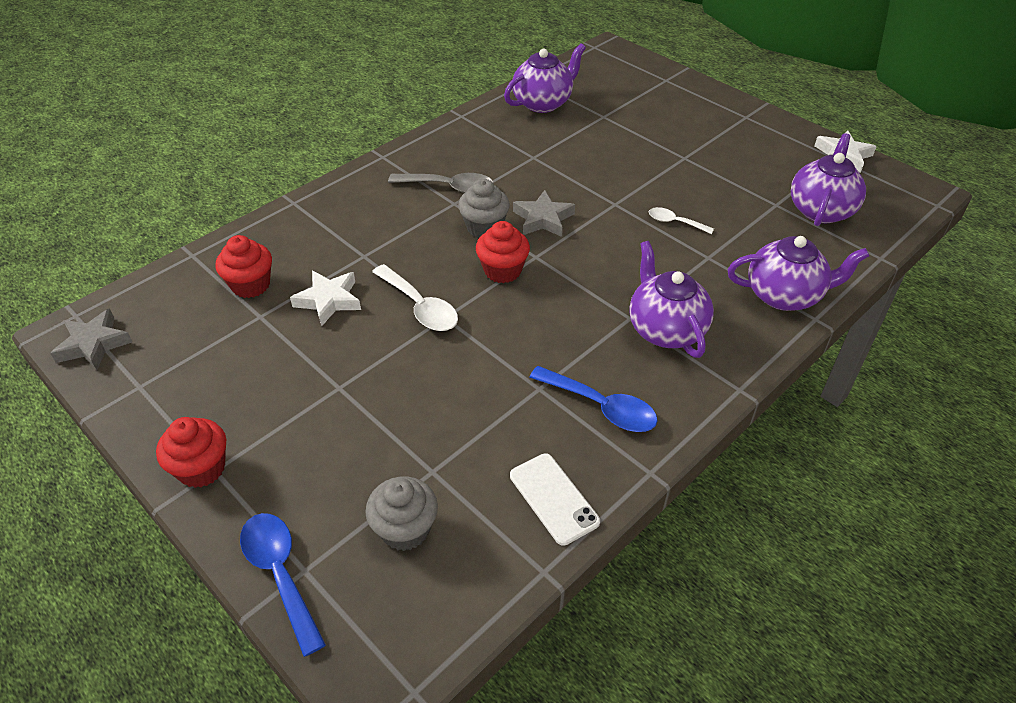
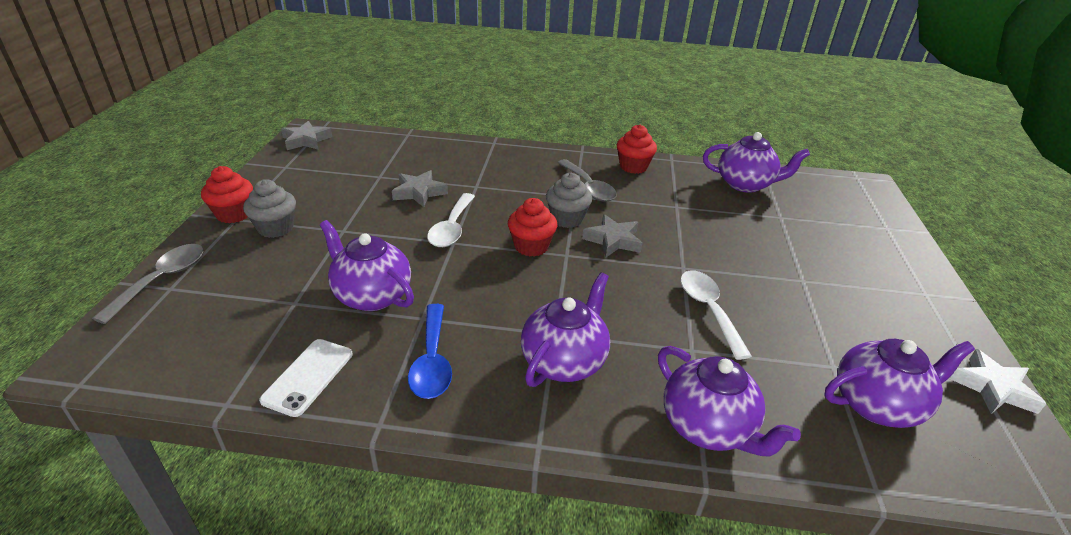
camera: 50 degrees right, 10 degrees down
red cupcake [215,235,272,298] -> red cupcake moved to [617,124,657,174]
blue spoon [240,513,326,657] -> grey spoon [92,244,204,324]
white star [290,270,361,326] -> grey star [392,170,448,207]
grey cupcake [365,477,438,551] -> grey cupcake moved to [243,179,296,238]
white spoon [649,207,714,234] -> white spoon [680,270,752,360], size x1.68
none -> purple teapot [320,220,414,311]

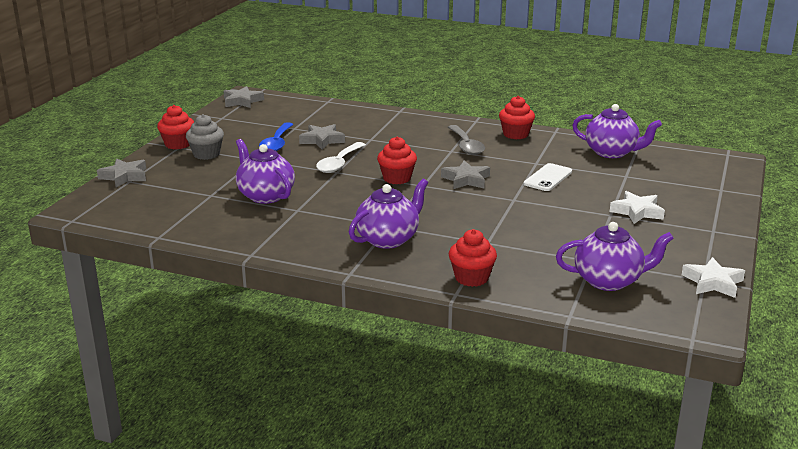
camera: 15 degrees right, 10 degrees down
grey spoon [92,244,204,324] -> grey star [97,159,146,187]
white phone [259,339,352,417] -> white phone moved to [524,163,572,191]
blue spoon [408,304,452,399] -> blue spoon moved to [259,122,293,151]
grey cupcake [546,173,592,228] -> none
purple teapot [658,346,801,457] -> red cupcake [449,229,497,287]
white spoon [680,270,752,360] -> none
none -> white star [610,191,665,224]

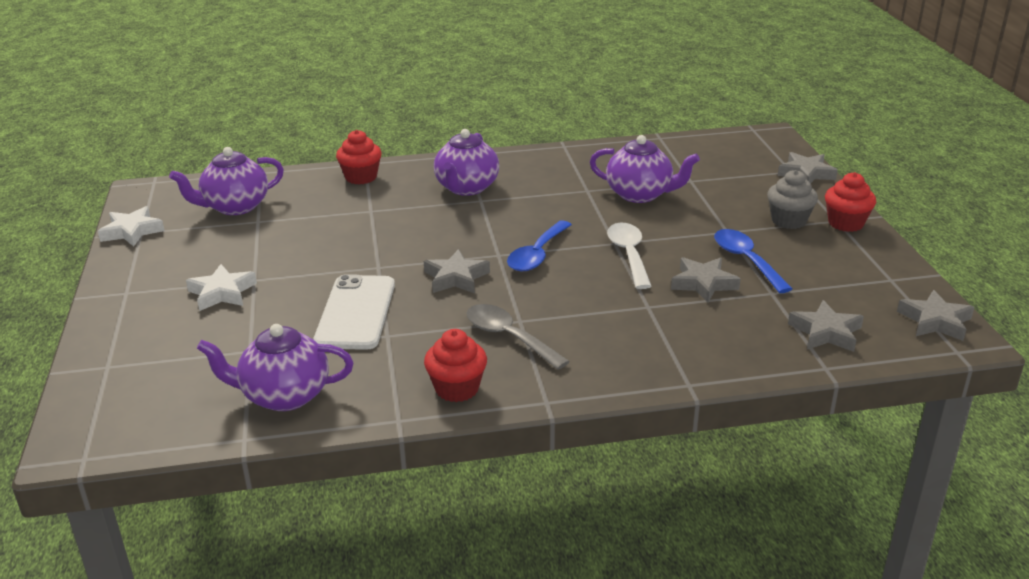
camera: 150 degrees right, 5 degrees up
red cupcake [377,136,417,184] -> blue spoon [507,220,572,272]
white phone [524,163,572,191] -> white phone [313,274,395,350], size x1.51
none -> grey star [788,300,864,352]

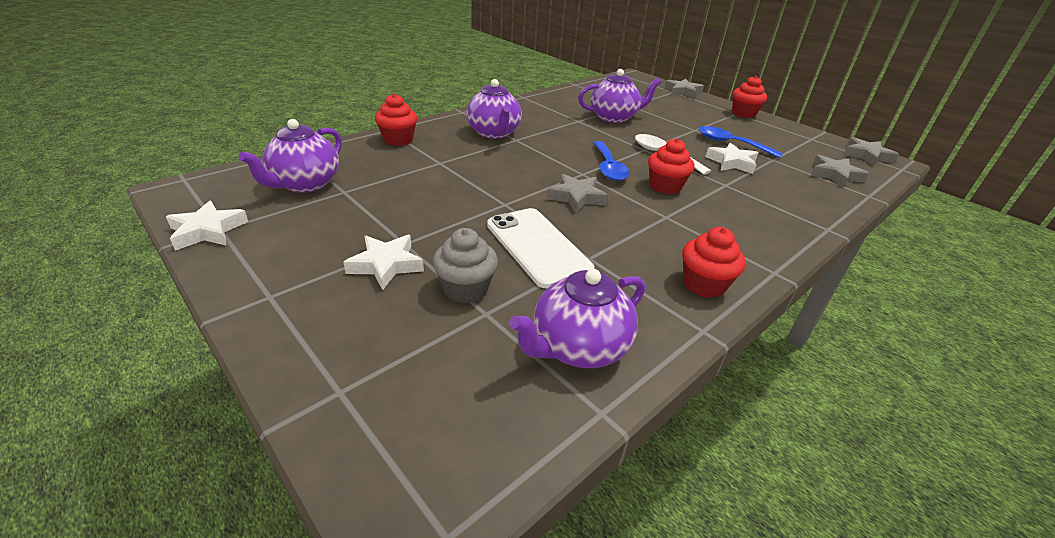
camera: 35 degrees left, 5 degrees up
grey spoon [466,304,570,370] -> none
grey star [671,257,741,303] -> white star [705,143,758,174]
grey cupcake [767,170,818,229] -> grey cupcake moved to [432,228,498,303]
none -> red cupcake [648,138,695,194]

